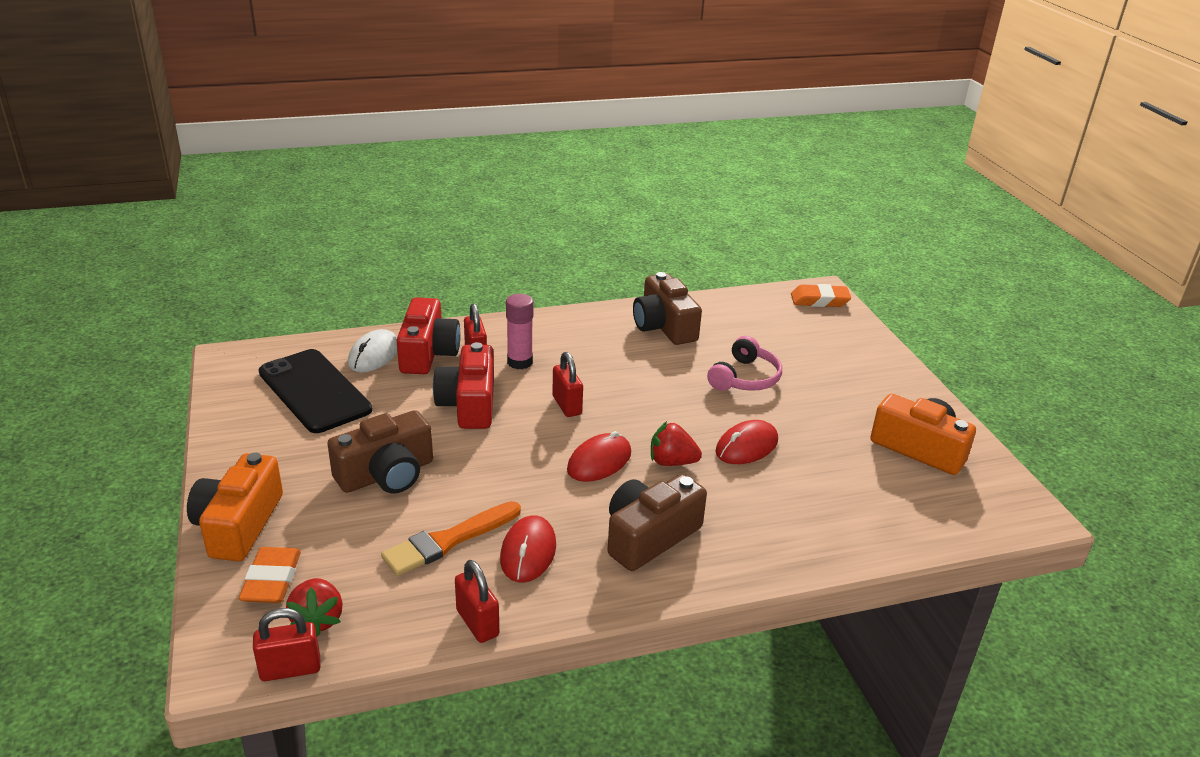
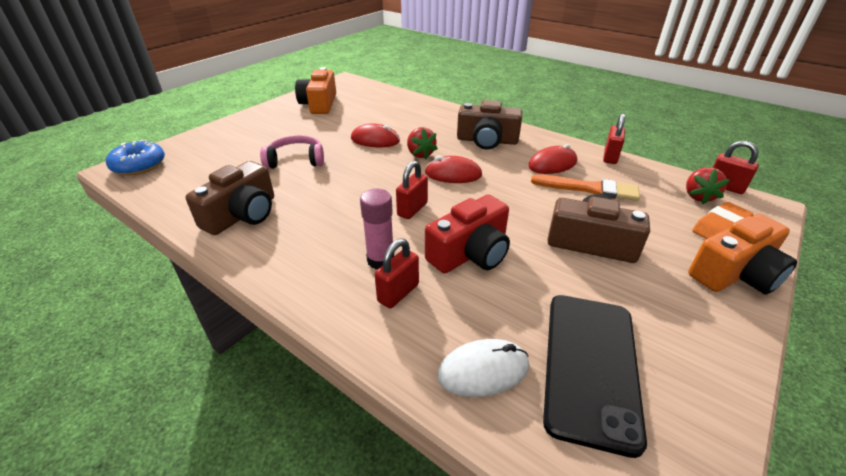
camera: 125 degrees left, 5 degrees up
red strawberry [286,578,343,637] -> red strawberry turned 150 degrees clockwise [686,167,729,204]
red camera [397,297,461,374] -> none
orange eraser [791,284,851,307] -> blue donut [106,139,165,176]

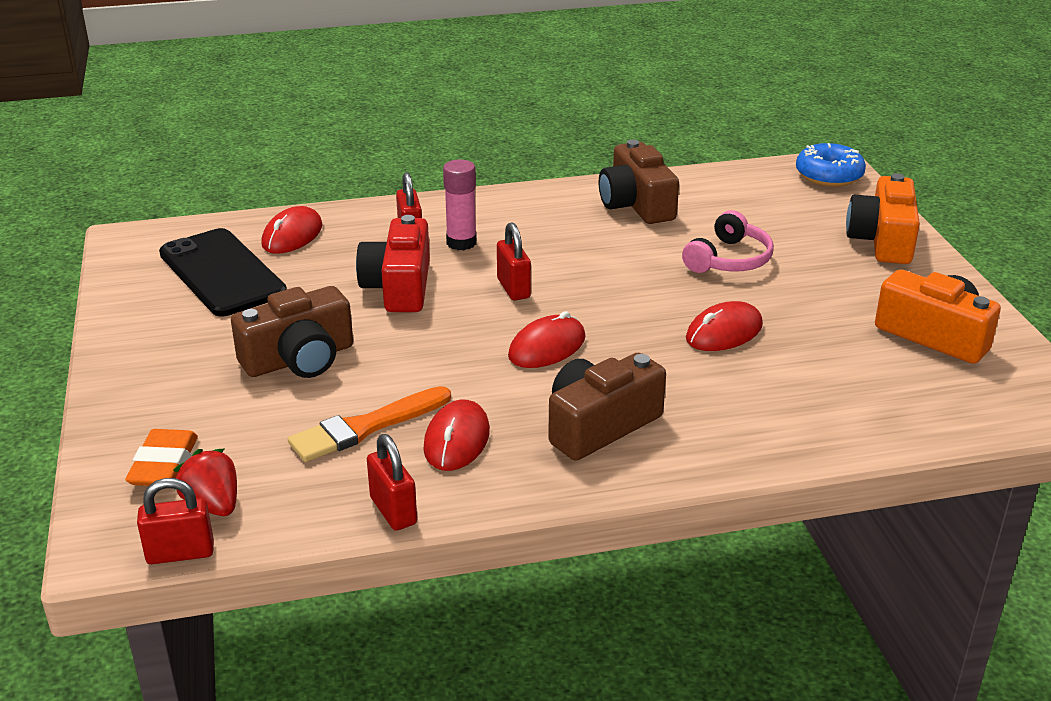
camera: 130 degrees right, 5 degrees down
red strawberry [407,127,438,159] -> none
white mouse [437,339,529,397] -> red mouse [261,206,323,254]
orange camera [688,214,797,295] -> orange camera moved to [846,173,920,264]

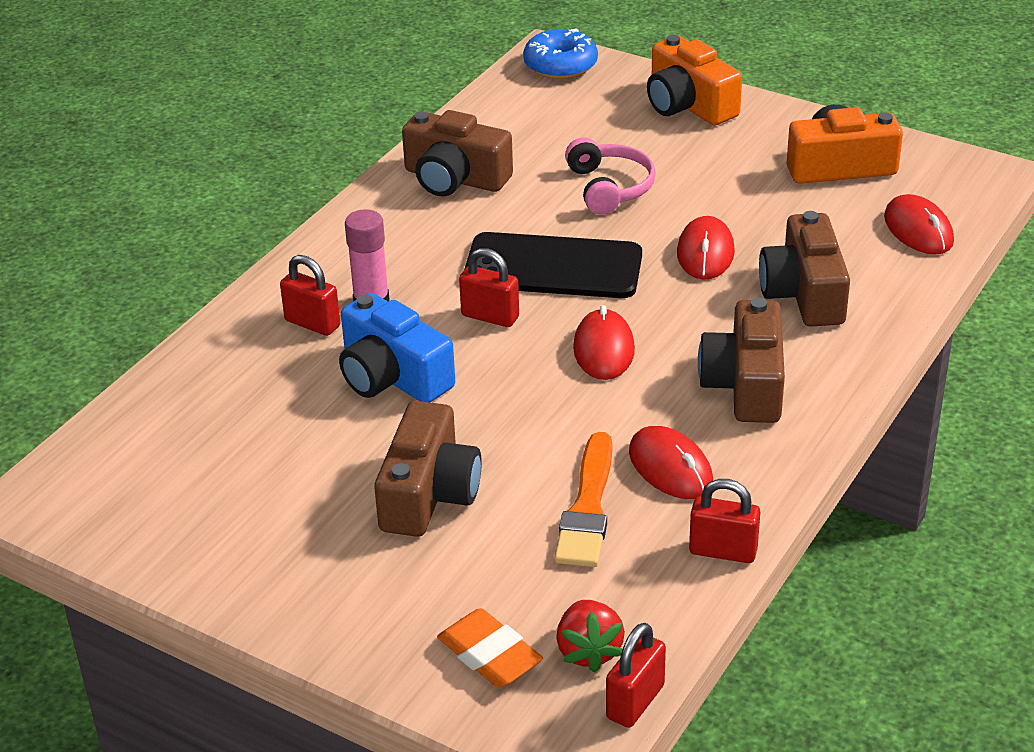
camera: 45 degrees left, 5 degrees up
black phone [159,228,287,316] -> black phone moved to [464,232,642,298]
red strawberry [174,448,237,516] -> red strawberry turned 105 degrees counterclockwise [556,600,625,673]
red mouse [261,206,323,254] -> red mouse moved to [884,194,954,255]
red camera [356,215,430,312] -> blue camera [339,293,455,402]
none -> brown camera [759,211,850,327]

